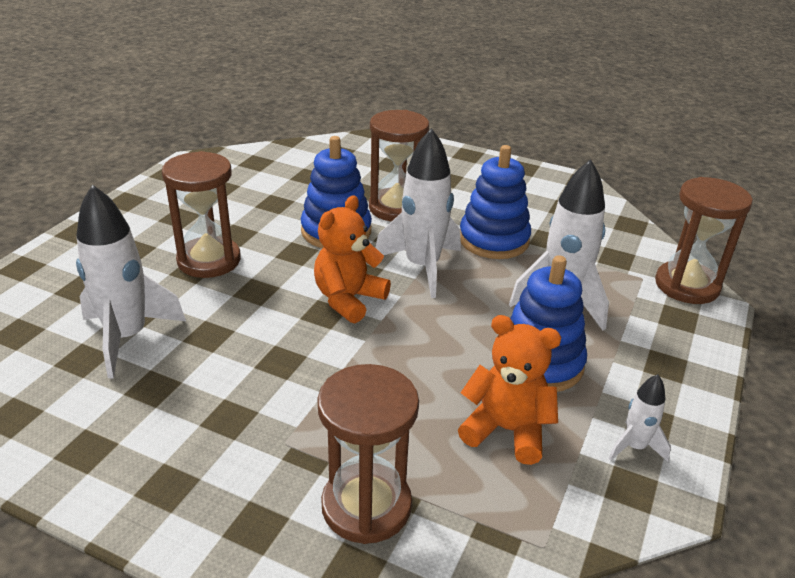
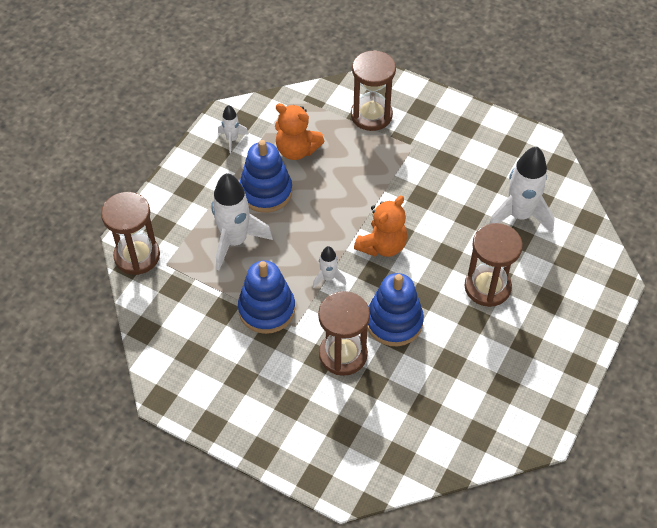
camera: 175 degrees left, 20 degrees up
white rocket [376,128,461,298] -> white rocket [313,246,346,289], size x0.50

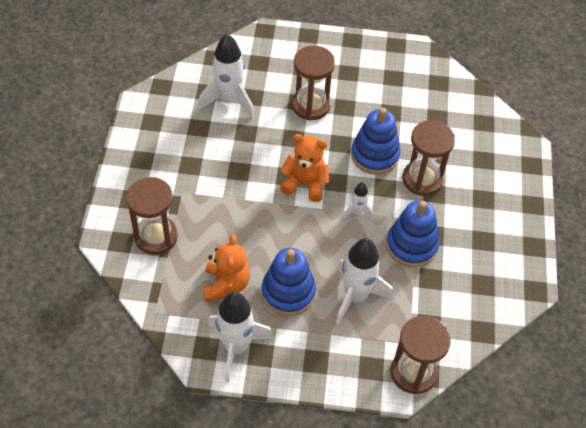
camera: 115 degrees left, 0 degrees up
white rocket [218,105,249,153] -> white rocket [208,292,273,383], size x2.00

